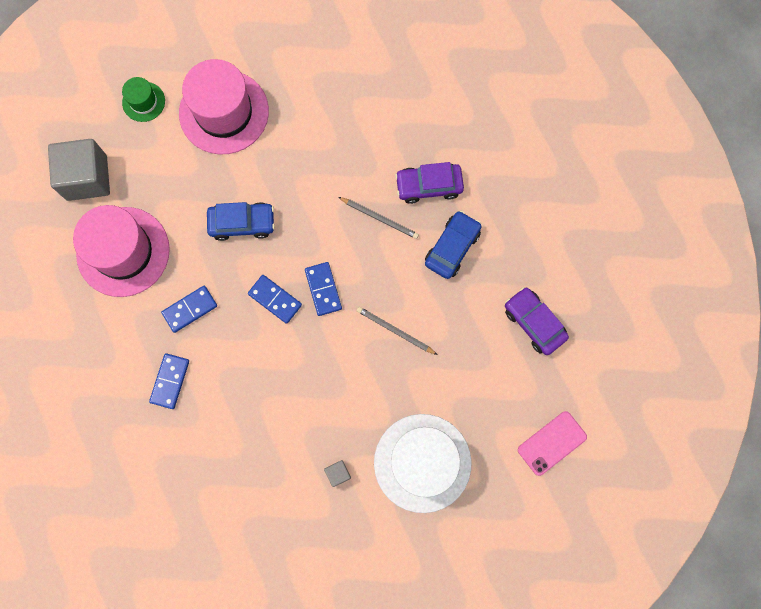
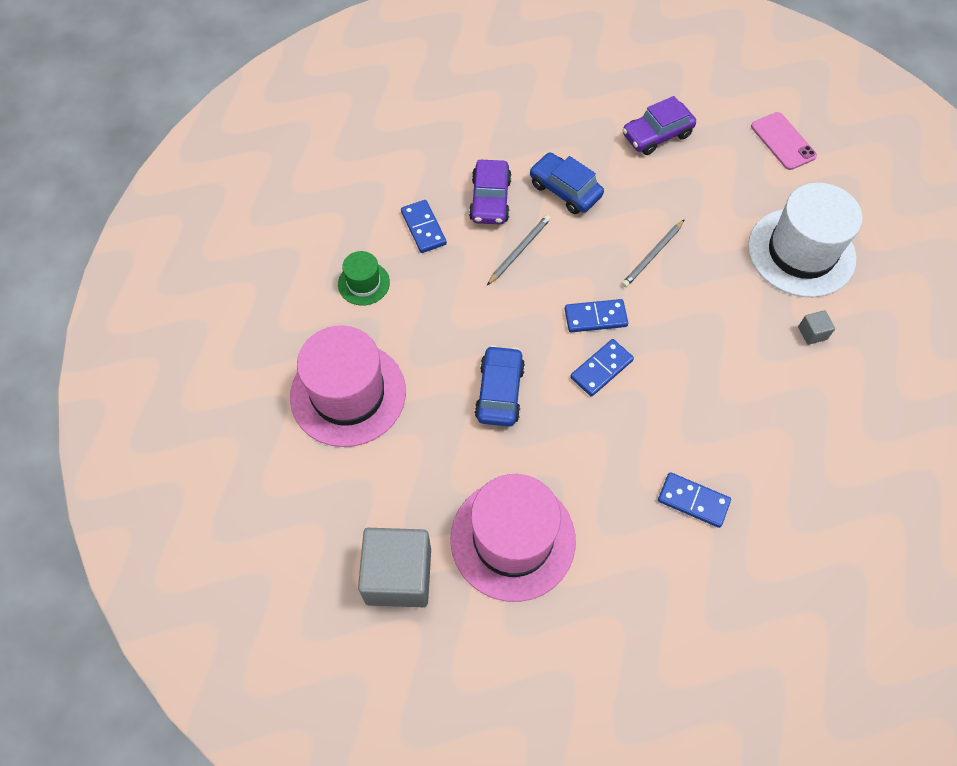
camera: 80 degrees left, 15 degrees down
green hat [122,77,165,122] -> green hat moved to [338,251,390,306]
blue domino [161,286,217,333] -> blue domino moved to [401,200,447,253]

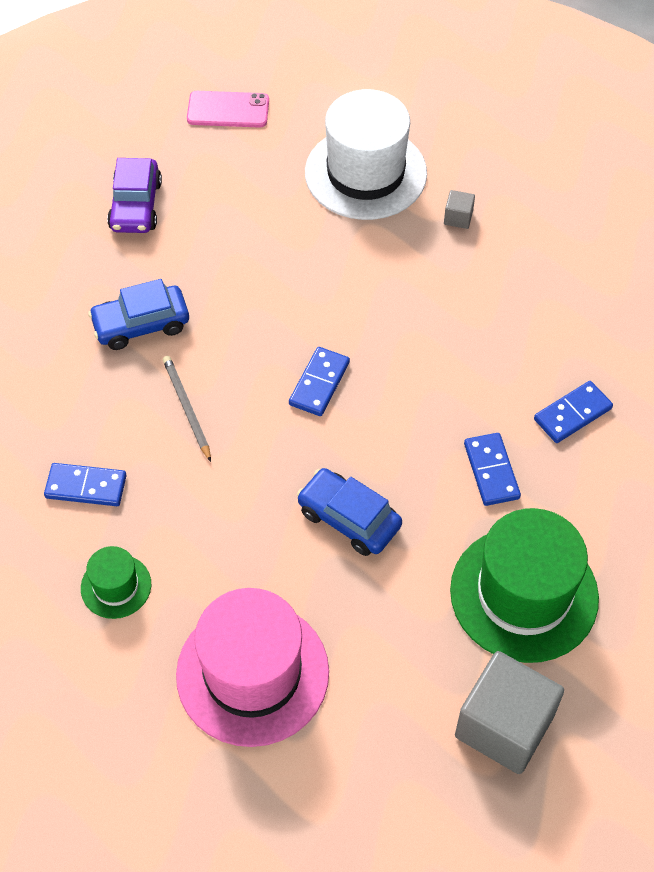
camera: 60 degrees left, 5 degrees down
pink hat [450,474,576,602] -> green hat [450,508,599,663]
purple car [469,160,512,224] -> none
blue domino [570,339,634,397] -> blue domino moved to [464,433,521,506]
grey pencil [622,219,685,287] -> none

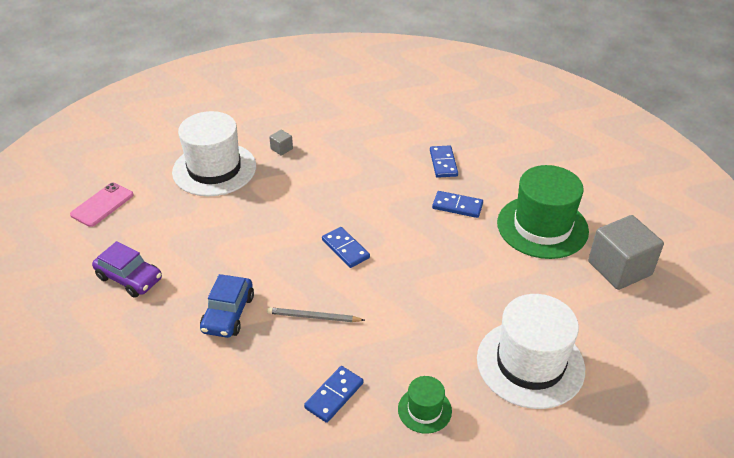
camera: 60 degrees left, 15 degrees down
pink hat [176,588,329,747] -> white hat [477,294,585,409]
blue car [297,468,402,556] -> none

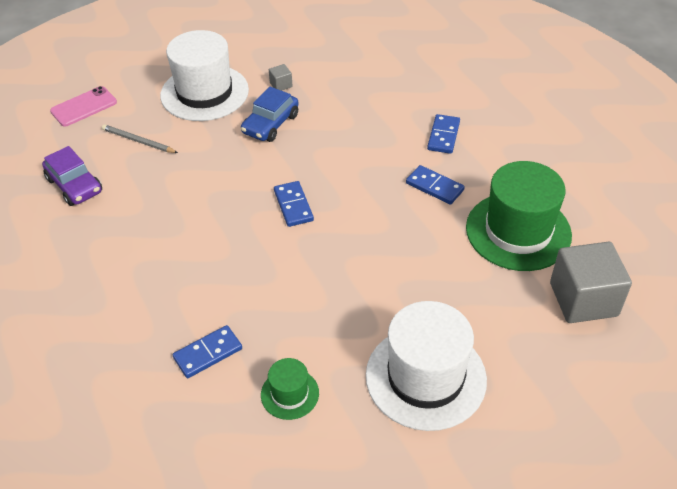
camera: 20 degrees right, 5 degrees up
blue car [200,274,254,338] -> blue car moved to [241,87,299,142]
grey pencil [267,307,365,322] -> grey pencil moved to [102,124,178,153]

